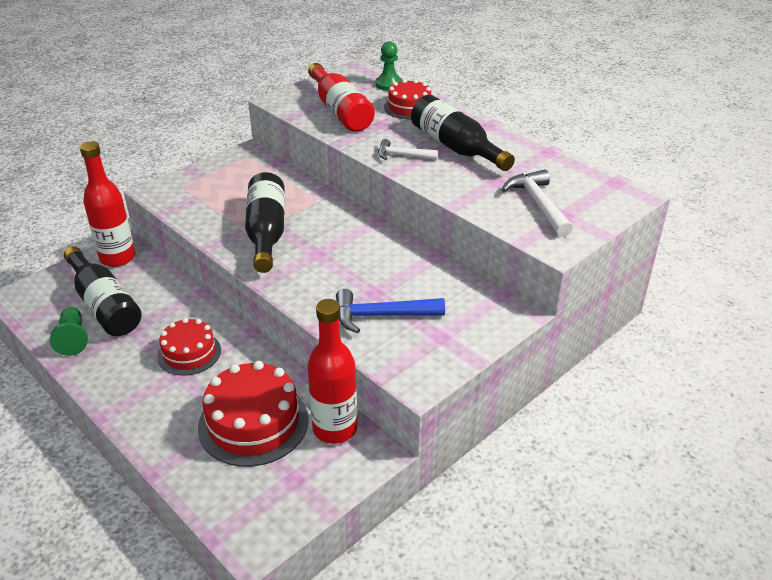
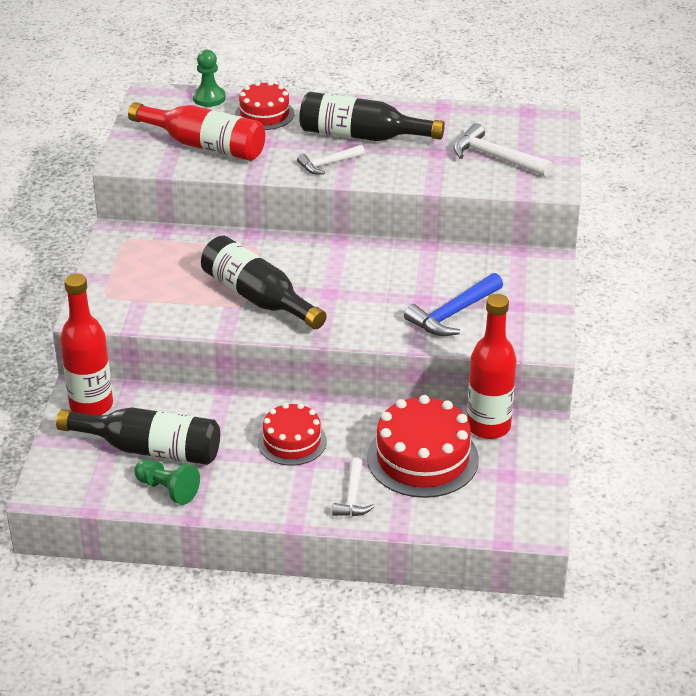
camera: 40 degrees left, 0 degrees up
none -> white hammer [332,457,375,516]

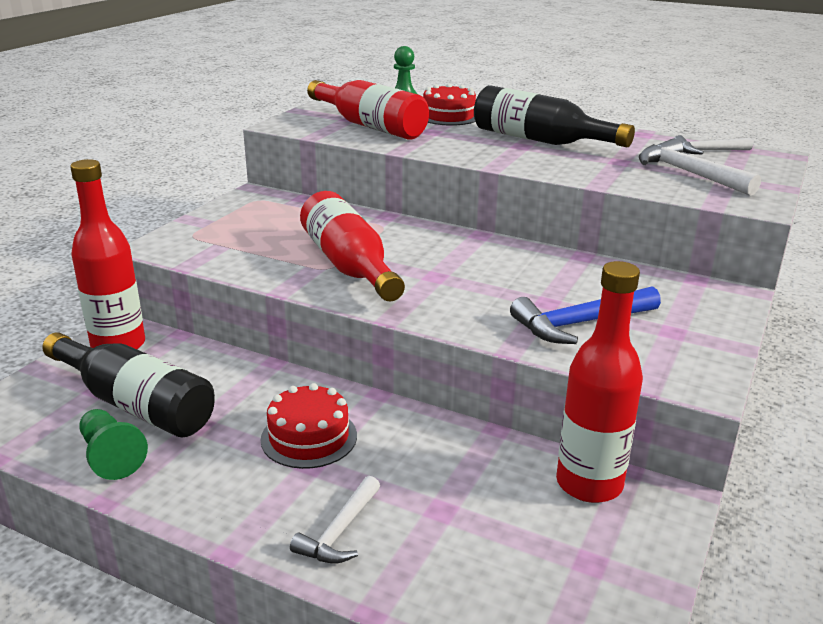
camera: 20 degrees right, 10 degrees down
black bottle [201,236,327,329] -> red bottle [300,191,405,301]
white hammer [297,145,365,175] -> white hammer moved to [674,135,753,154]
red cake [367,395,479,498] -> none

